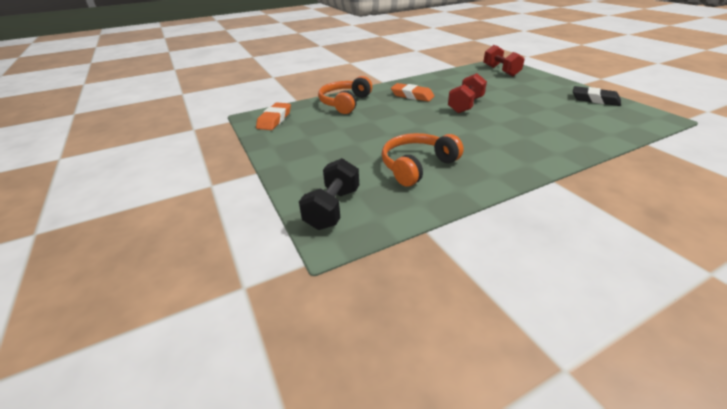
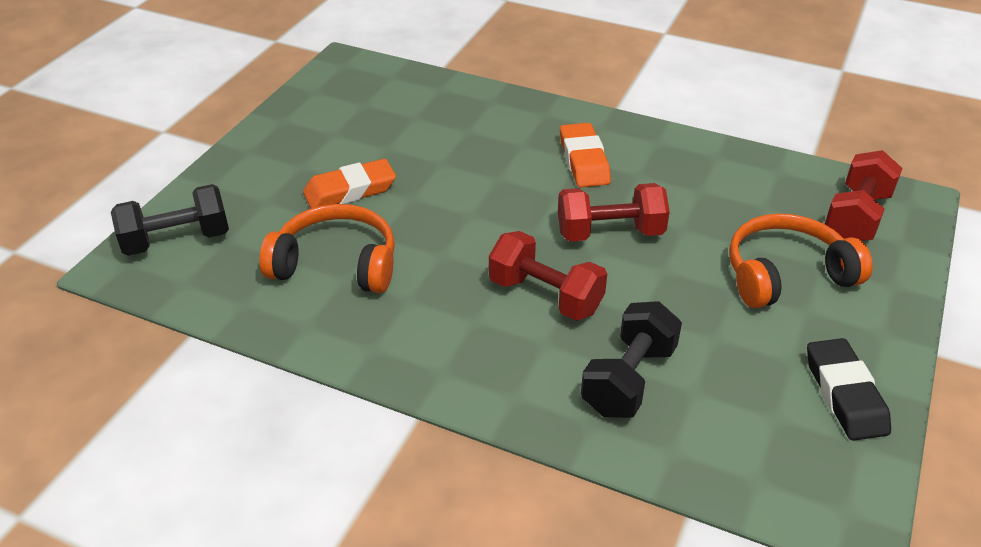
camera: 50 degrees right, 5 degrees up
orange eraser [256,102,291,130] -> orange eraser moved to [303,159,396,209]
orange headphones [318,76,372,114] -> orange headphones moved to [729,213,873,308]
none -> red dumbbell [489,231,607,321]
none -> black dumbbell [581,301,682,418]

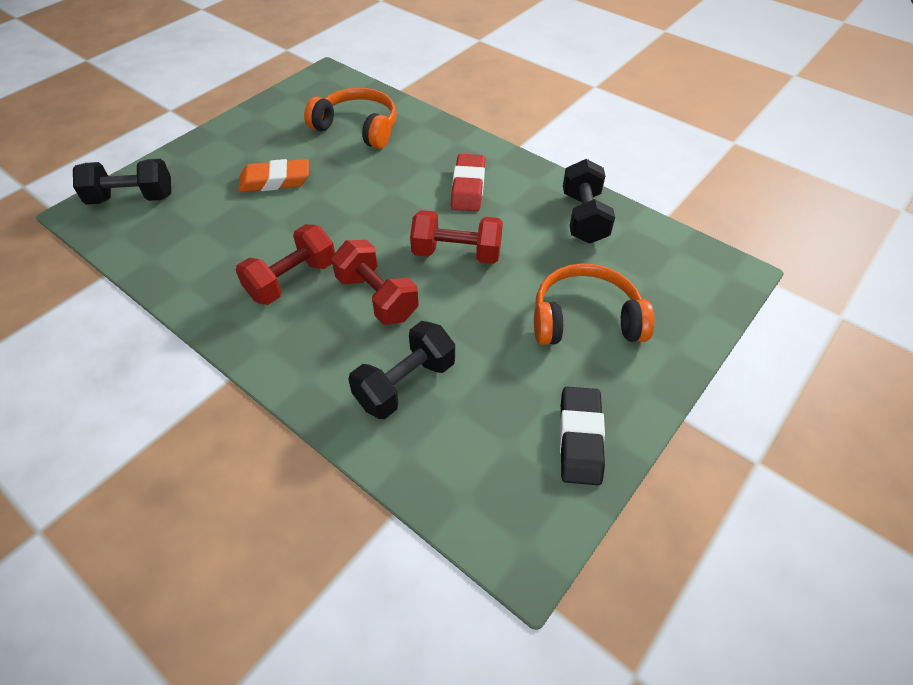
camera: 15 degrees right, 10 degrees up
orange headphones [260,204,395,293] -> orange headphones moved to [304,88,397,149]
orange eraser [560,123,611,187] -> red eraser [451,154,485,211]
red dumbbell [825,150,903,241] -> red dumbbell moved to [236,224,335,305]
none -> black dumbbell [563,159,615,244]

